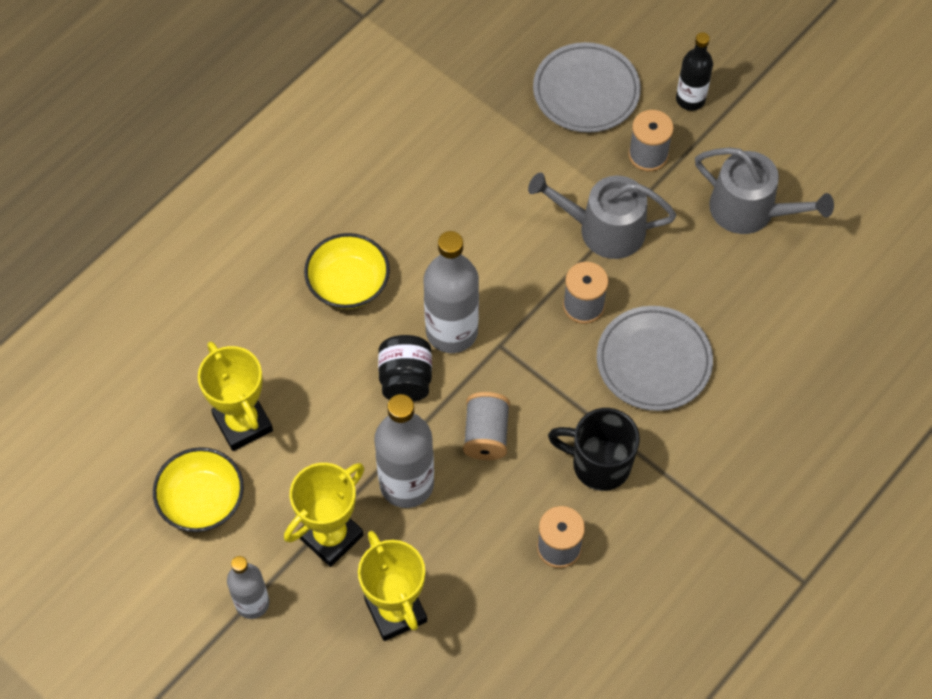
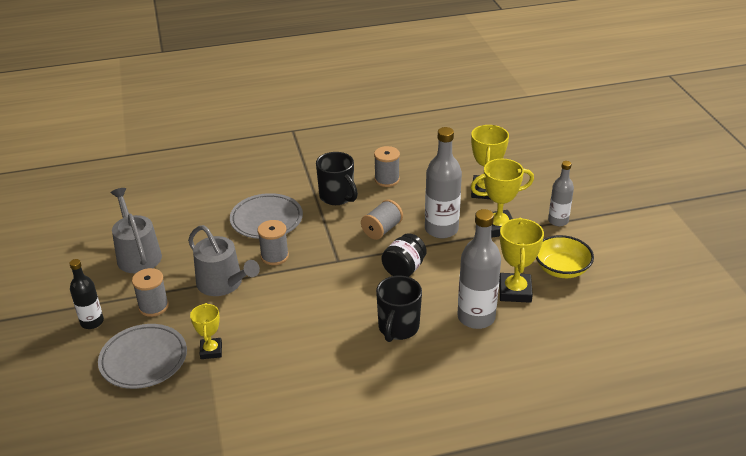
camera: 145 degrees left, 25 degrees down
yellow bowl [304,233,390,309] -> black mug [376,275,422,342]
grey bottle [423,231,479,353] -> grey bottle moved to [457,209,501,329]
none -> yellow trophy [190,303,222,359]

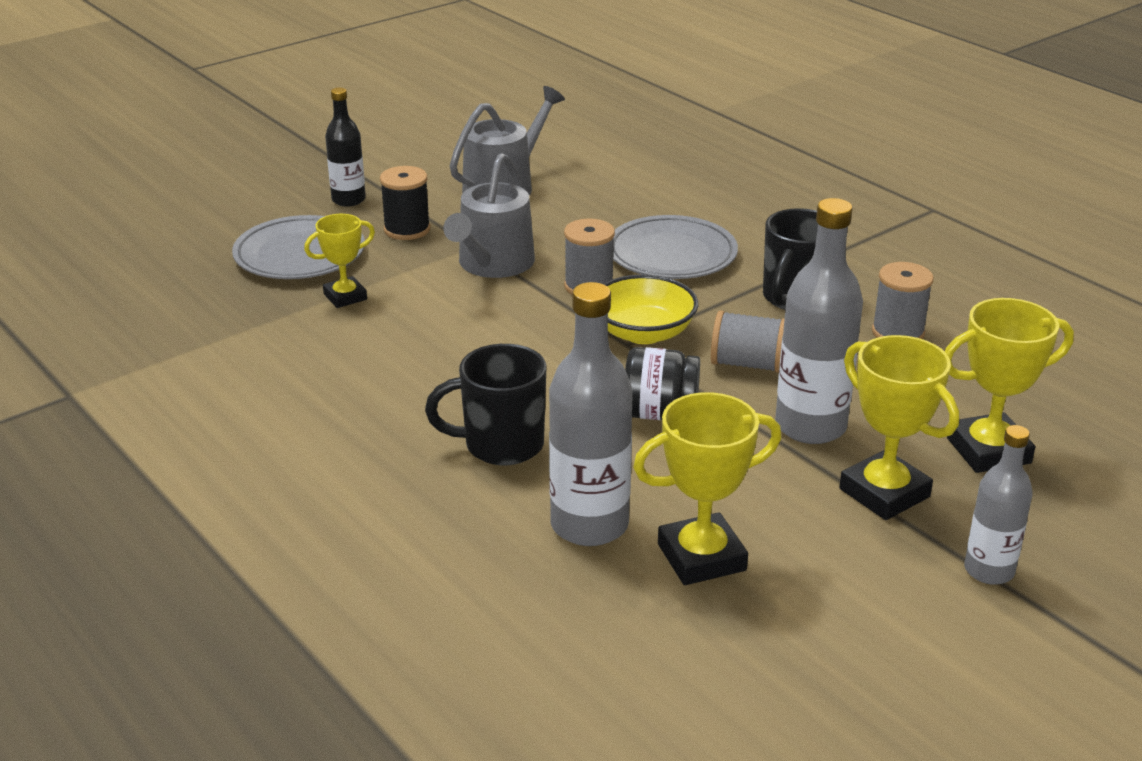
camera: 65 degrees right, 5 degrees down
grey spool [132,268,169,317] -> black spool [380,166,430,240]
yellow bowl [536,235,594,278] -> yellow bowl moved to [604,275,698,344]

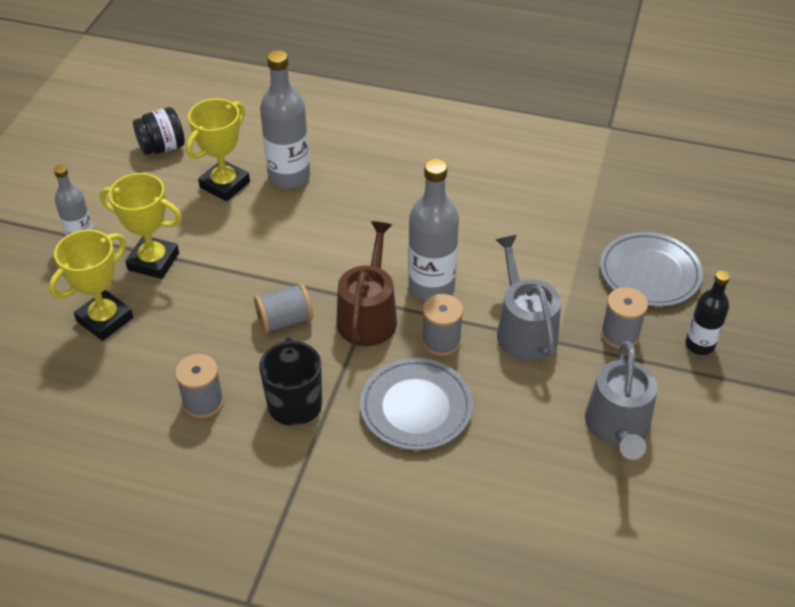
camera: 145 degrees right, 15 degrees up
yellow trophy [304,214,375,308] -> none
black spool [380,166,430,240] -> grey spool [601,287,648,349]
black mug [425,344,547,465] -> none
yellow bowl [604,275,698,344] -> brown watering can [336,221,397,346]
black jar [625,347,700,420] -> black jar moved to [133,107,185,155]
grey bottle [775,198,863,444] -> grey bottle moved to [408,159,459,301]

